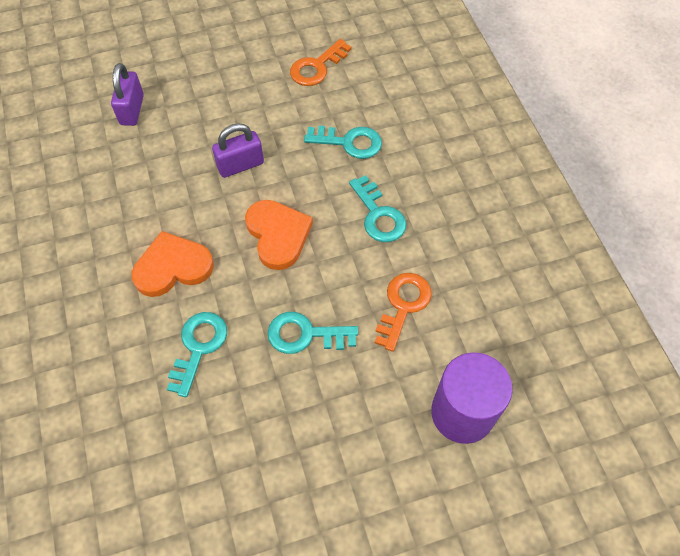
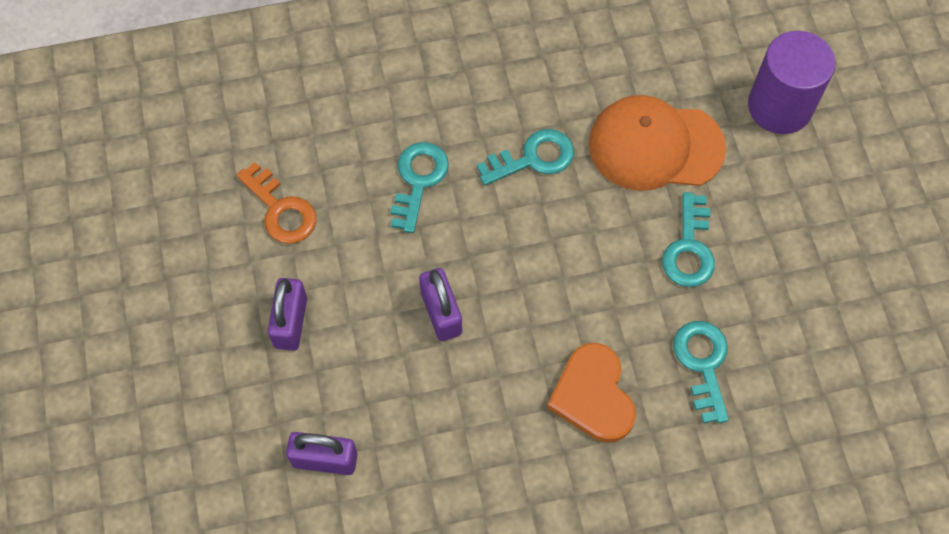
camera: 85 degrees left, 5 degrees up
turquoise key [167,312,227,397] -> turquoise key turned 60 degrees clockwise [673,321,729,423]
orange heart [245,200,313,270] -> none
orange key [375,273,432,352] -> orange cap [589,95,726,191]
none -> purple padlock [268,278,307,351]

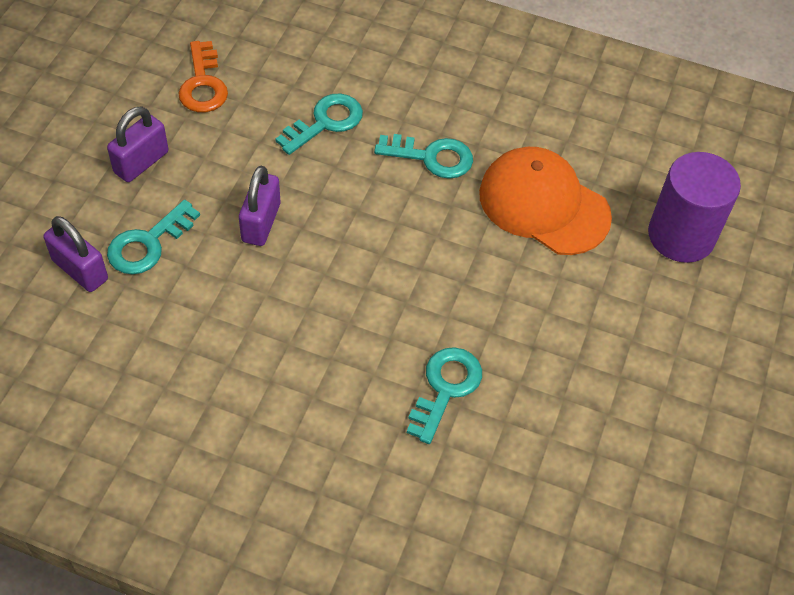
camera: 30 degrees right, 10 degrees down
orange heart [547,343,636,443] -> none
turquoise key [662,192,715,287] -> turquoise key moved to [107,200,200,274]

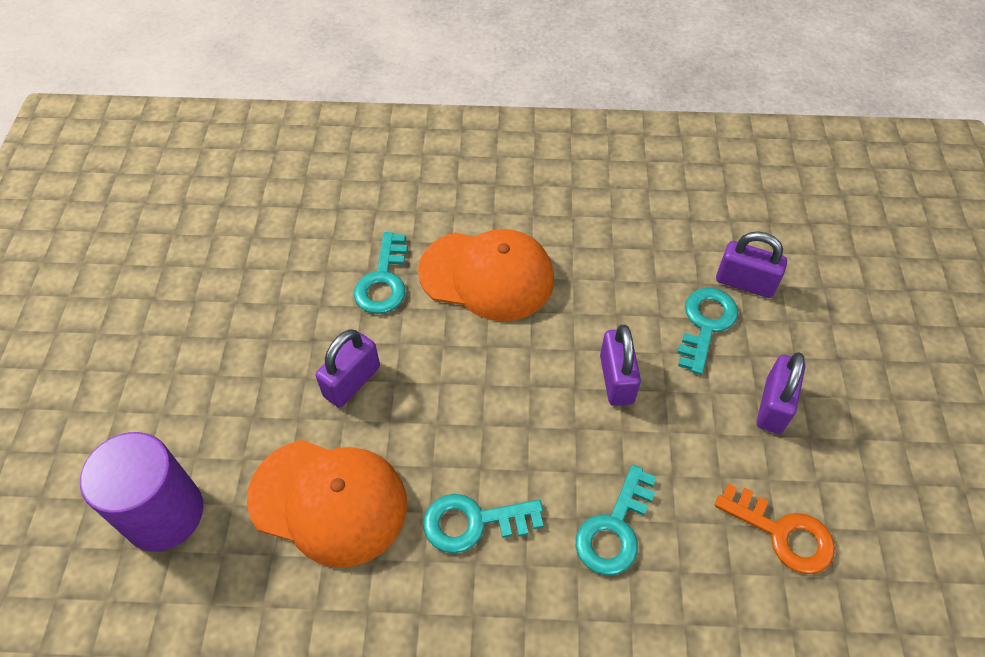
camera: 165 degrees right, 0 degrees up
orange key [178,41,228,112] -> orange key turned 150 degrees clockwise [715,484,835,574]
none -> purple padlock [316,329,380,407]
none -> orange cap [418,229,554,321]

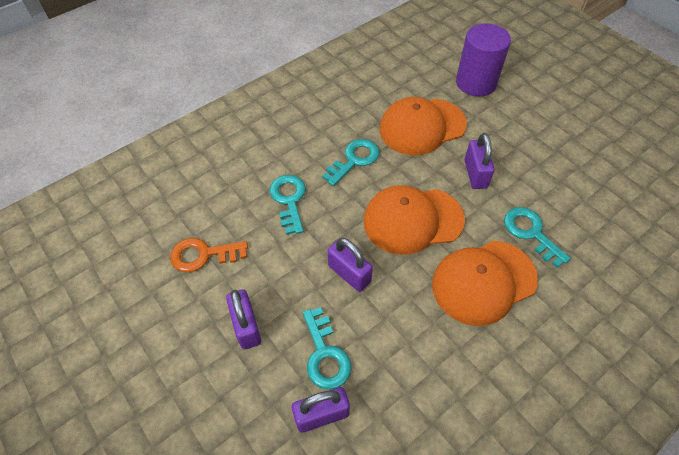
camera: 140 degrees right, 0 degrees up
none -> orange cap [363,185,465,255]

